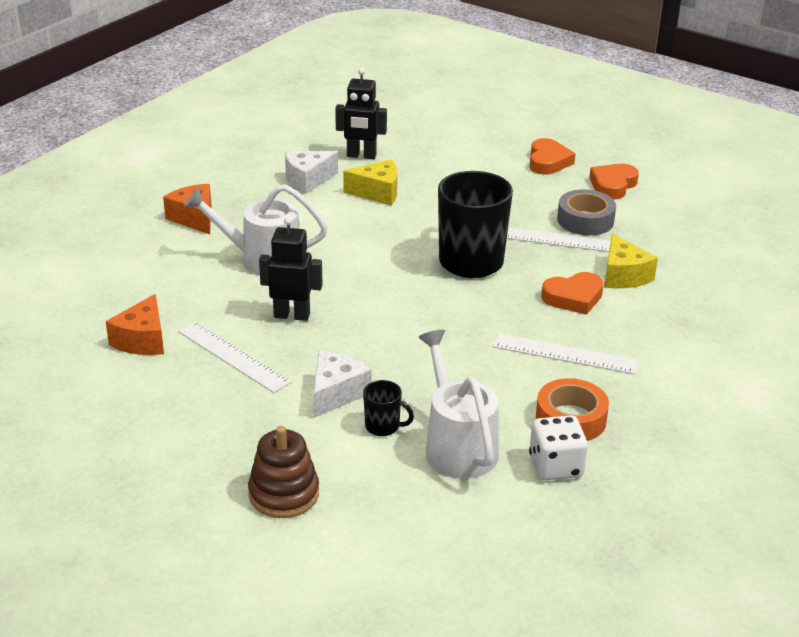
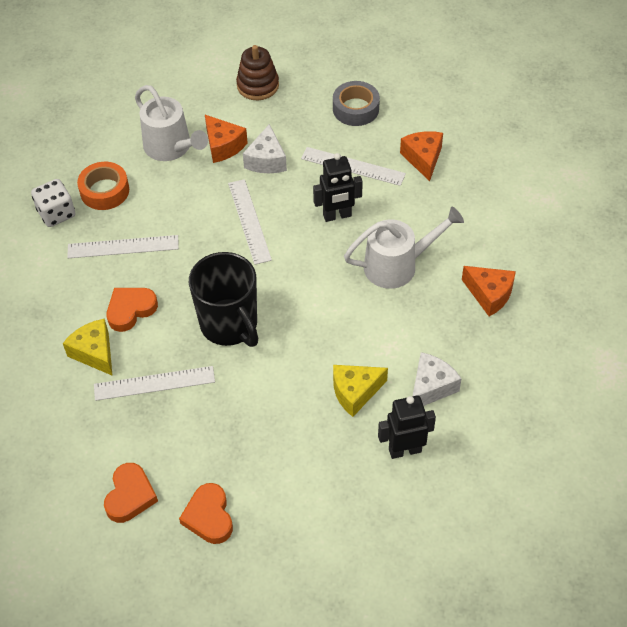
camera: 160 degrees right, 20 degrees up
black mug [363,380,414,436] -> orange cheese [205,115,248,163]
white dice [529,415,588,480] -> white dice moved to [31,179,75,227]
grey tape [557,189,616,235] -> grey tape moved to [333,81,380,126]
none -> white ruler [228,179,272,265]

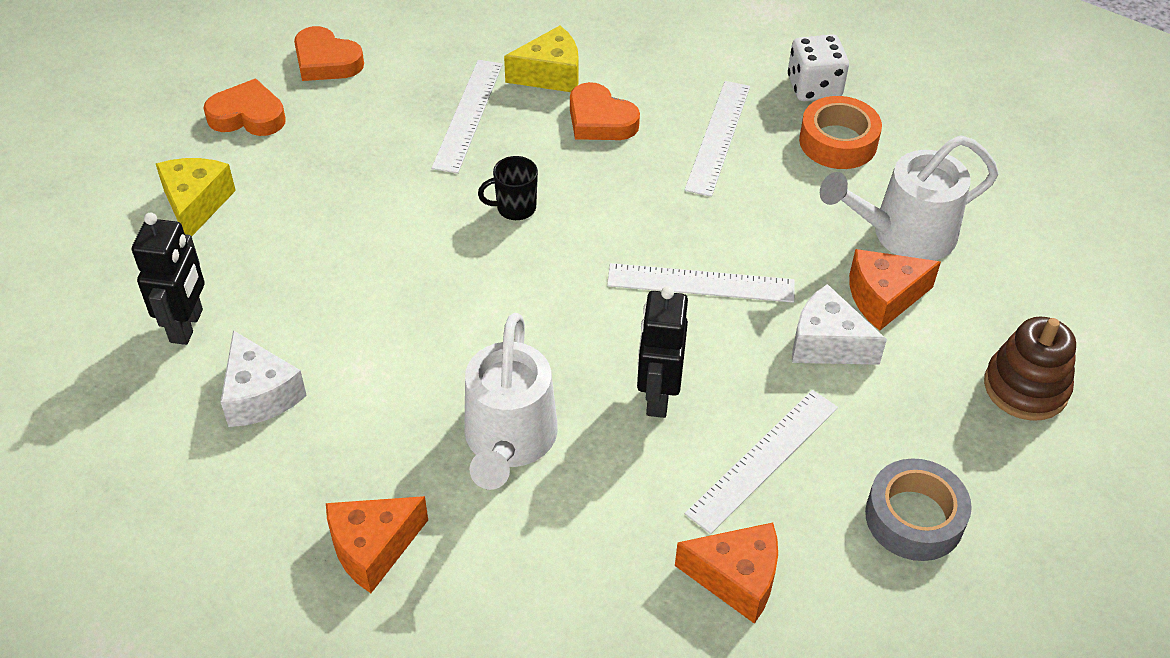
camera: 110 degrees right, 5 degrees down
orange heart [107,288,158,332] -> orange heart turned 150 degrees clockwise [570,82,640,140]
black mug [189,252,258,347] -> black mug [478,156,538,220], size x0.44
yellow cheese [333,365,388,417] -> yellow cheese moved to [156,158,236,236]

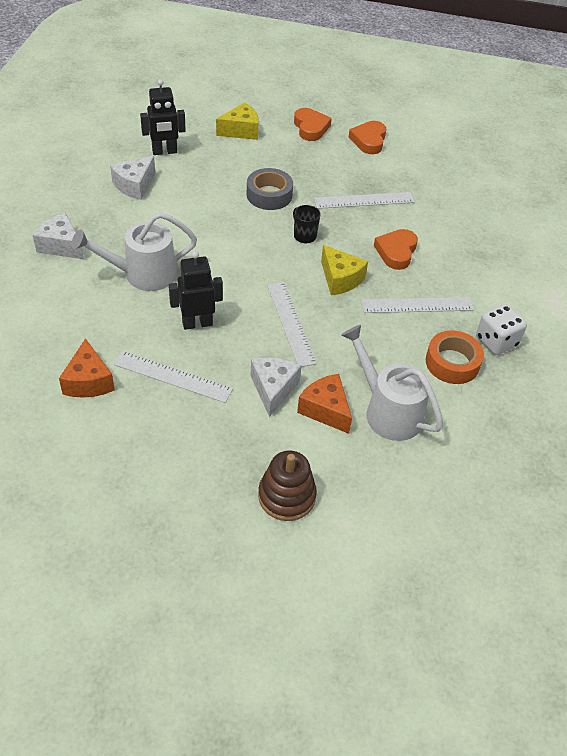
camera: 65 degrees right, 0 degrees up
orange cheese [326,496,428,593] -> white cheese [33,213,84,259]
yellow cheese [504,26,579,92] -> yellow cheese moved to [321,245,368,295]
grey tape [865,458,972,561] -> grey tape moved to [247,168,293,210]

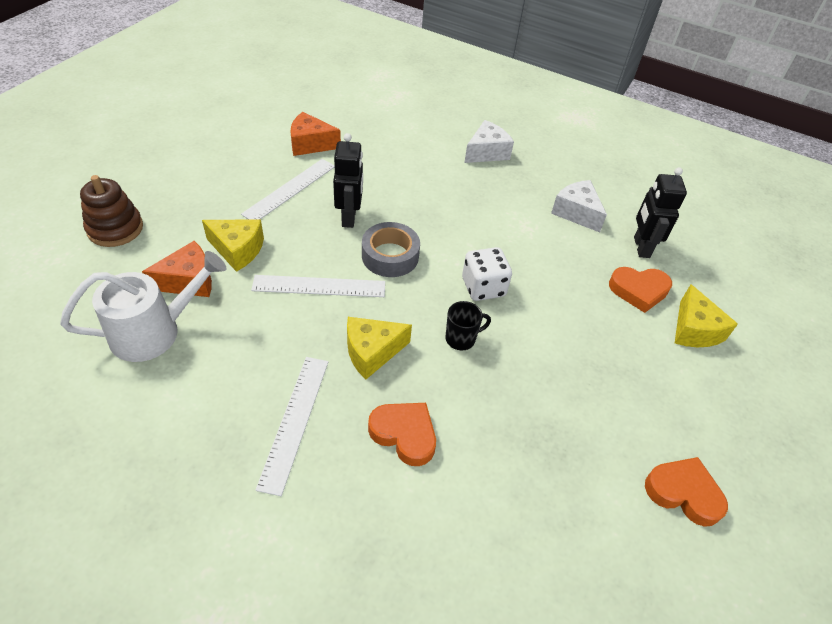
camera: 105 degrees right, 0 degrees up
white watering can [72,212,197,291] -> none
grey tape [247,168,293,210] -> grey tape moved to [362,222,420,277]
white cheese [250,358,302,417] -> yellow cheese [202,219,264,272]
orange heart [294,108,332,141] -> orange heart moved to [609,267,672,313]
white ruler [314,192,414,209] -> none
orange tape [426,330,484,384] -> none
white dice [476,304,527,355] -> white dice moved to [462,247,512,301]

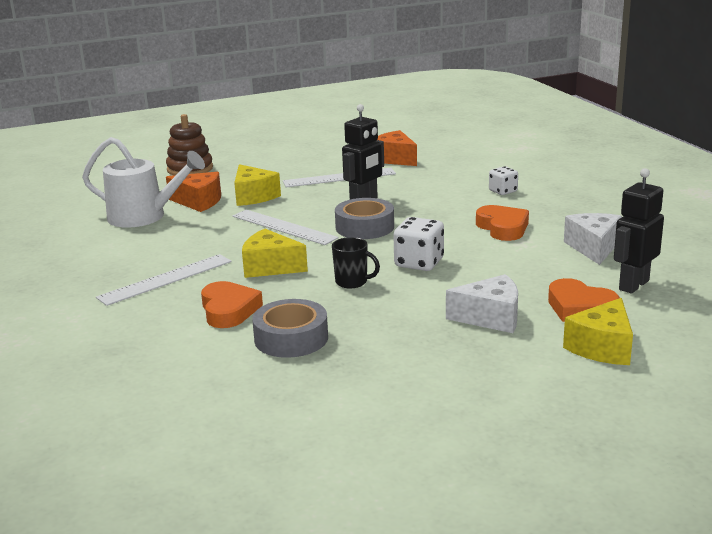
camera: 45 degrees right, 25 degrees down
white cheese [464,120,514,163] -> white cheese moved to [446,274,518,333]
orange heart [645,457,728,527] -> orange heart moved to [476,205,529,241]
none -> grey tape [252,299,328,358]
none -> white dice [489,166,518,195]

